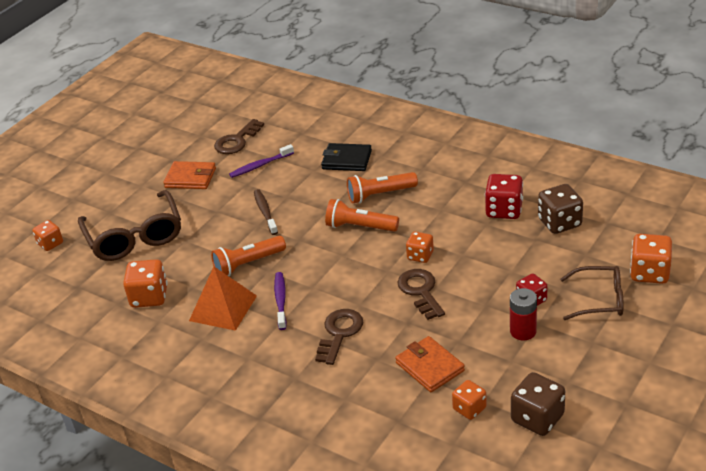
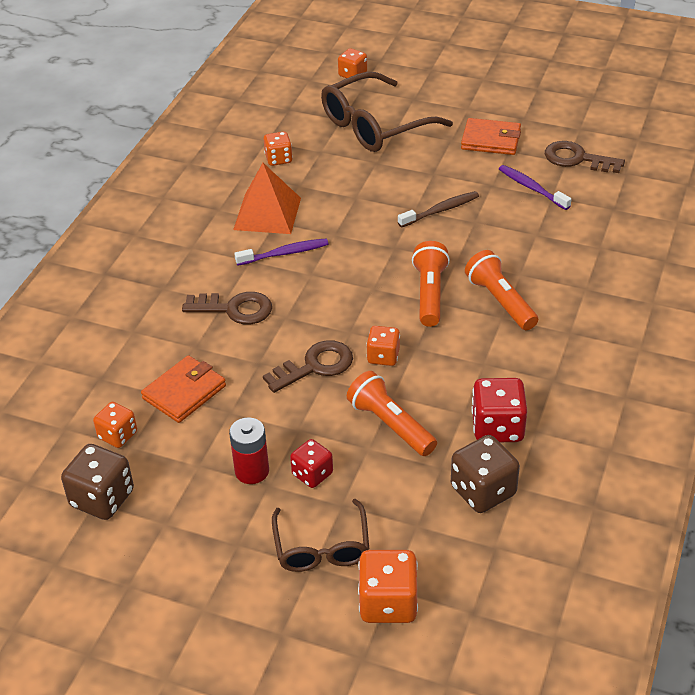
camera: 75 degrees right, 5 degrees up
orange dice [123,259,168,308] -> orange dice [264,131,293,166], size x0.64
orange wallet [163,161,216,189] -> orange wallet turned 75 degrees counterclockwise [461,118,521,155]
orange flashlight [211,236,286,276] -> orange flashlight moved to [347,371,437,456]
black wallet [321,143,372,171] -> none

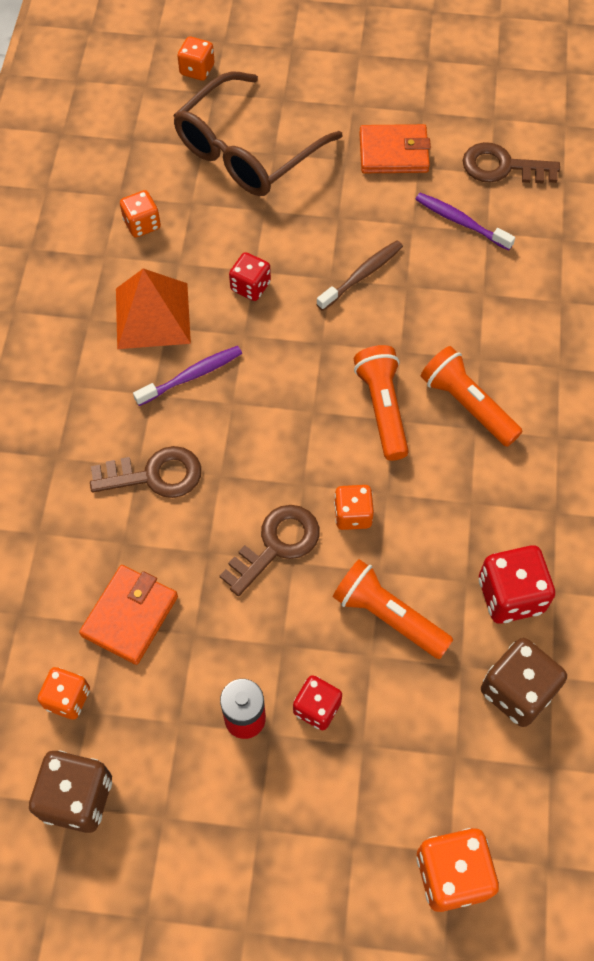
camera: 15 degrees left, 20 degrees up
brown glasses [272,499,369,572] -> none
none -> red dice [229,252,271,301]

